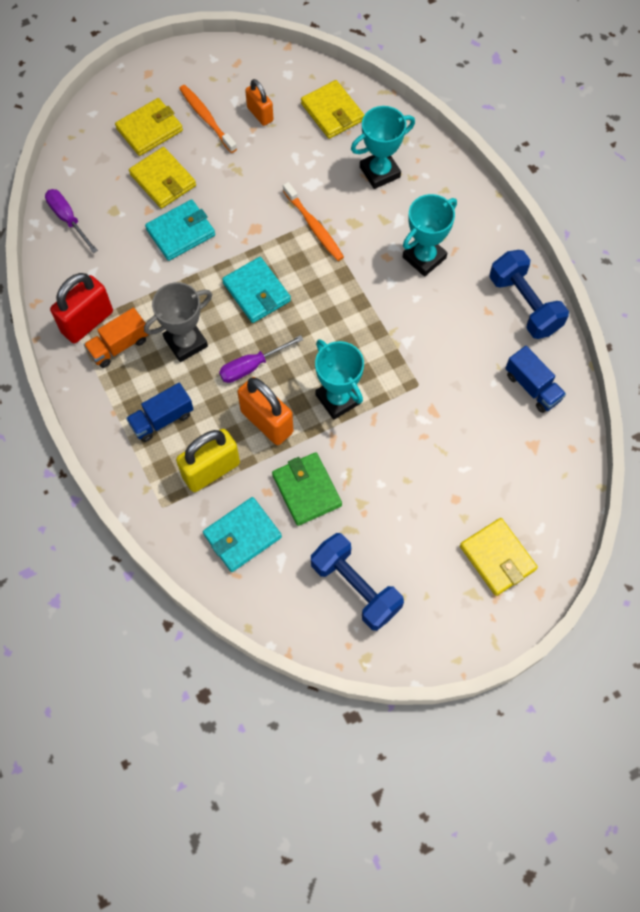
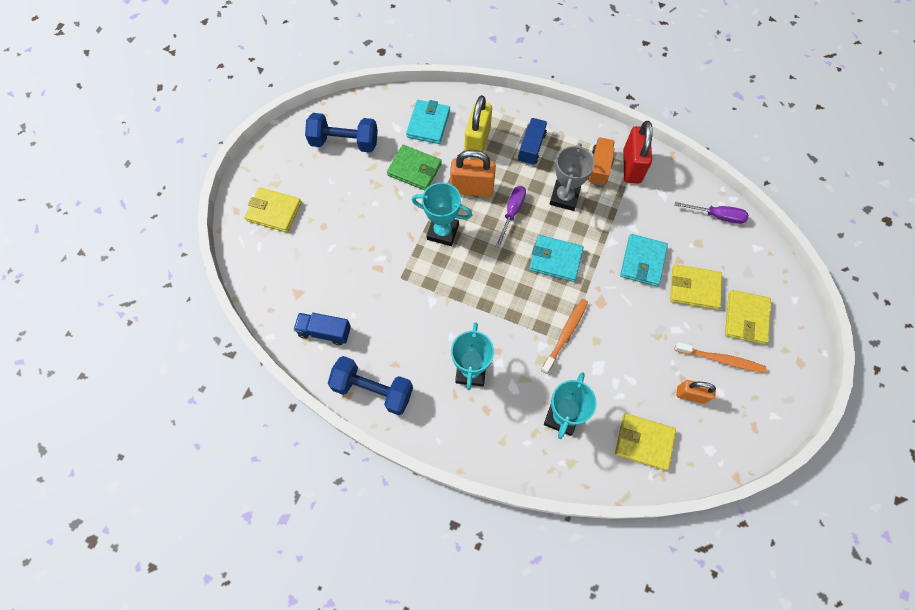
camera: 140 degrees right, 0 degrees up
orange toothbrush [283,182,344,261] -> orange toothbrush turned 105 degrees clockwise [541,299,588,374]

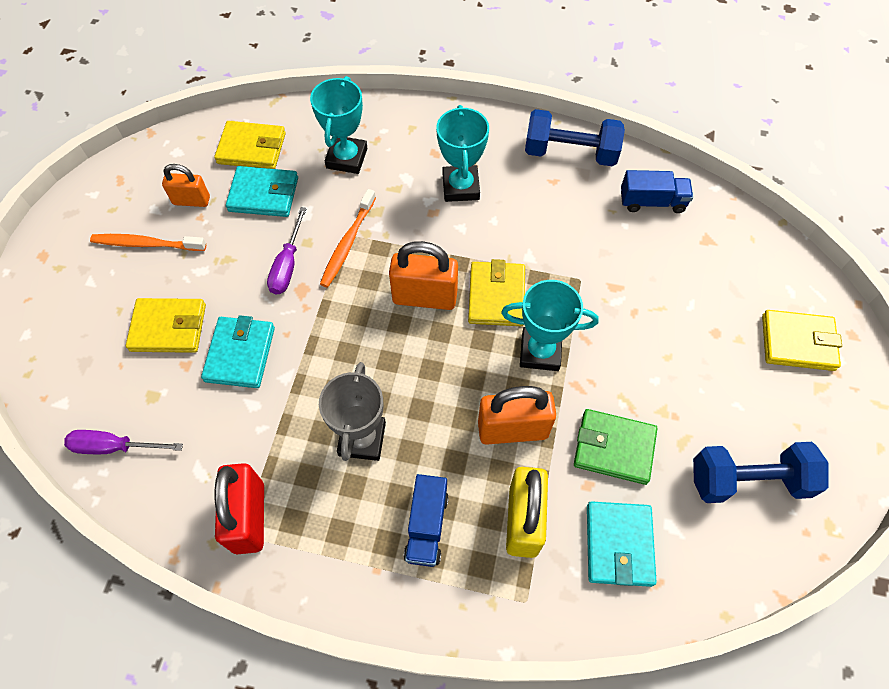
camera: 170 degrees right, 5 degrees down
purple screwdriver [496,186,526,248] -> purple screwdriver moved to [267,207,307,295]
turquoise wallet [529,235,584,282] -> turquoise wallet moved to [226,166,298,217]
orange truck [587,137,615,186] -> none
yellow wallet [725,290,771,344] -> yellow wallet moved to [468,259,525,326]
none -> orange padlock [389,241,458,310]

